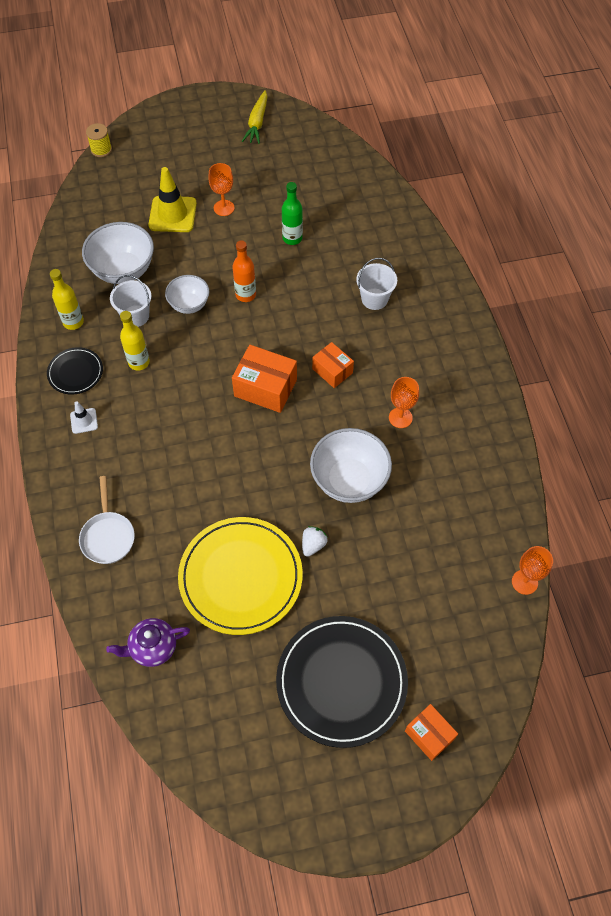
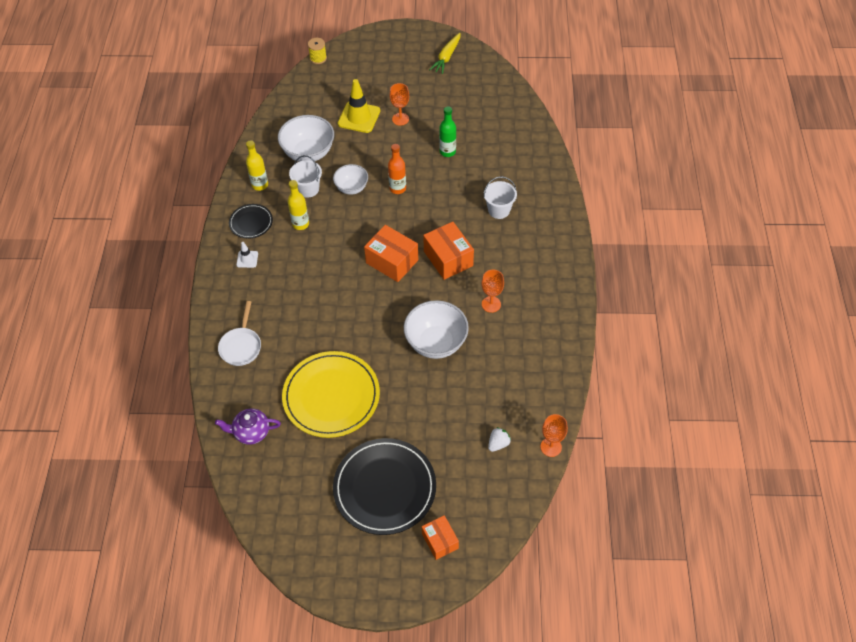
camera: 15 degrees right, 5 degrees down
white strawberry [302,526,328,557] -> white strawberry moved to [488,427,511,452]
orange box [312,342,354,388] -> orange box [423,222,474,280], size x1.59

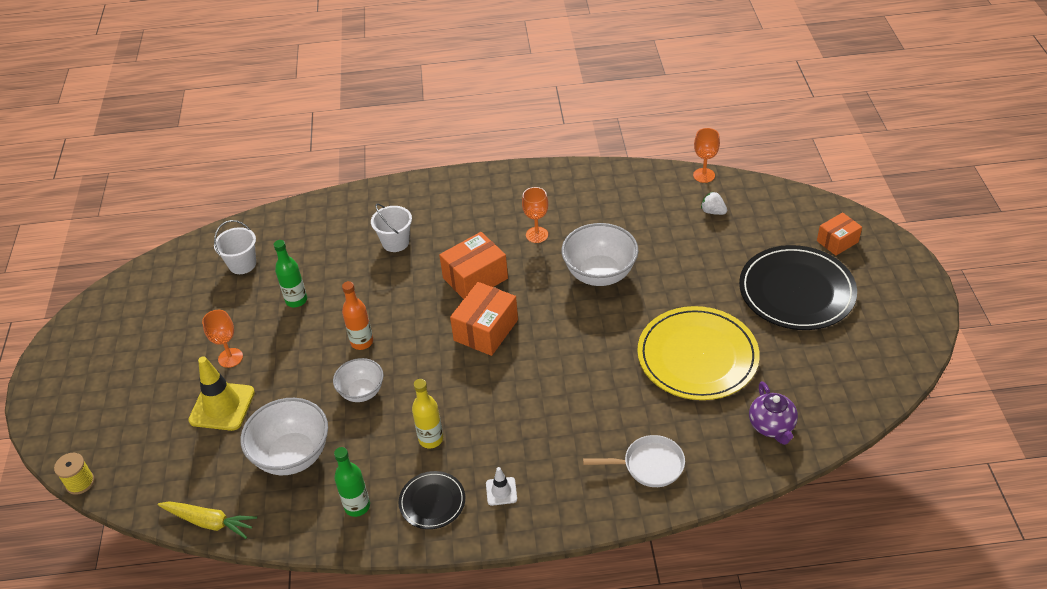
camera: 95 degrees left, 10 degrees down
yellow bottle [246,140,268,191] -> green bottle [334,447,370,517]
white bucket [289,155,322,198] -> white bucket moved to [214,220,256,274]
yellow carrot [429,33,460,74] -> yellow carrot moved to [158,501,257,539]

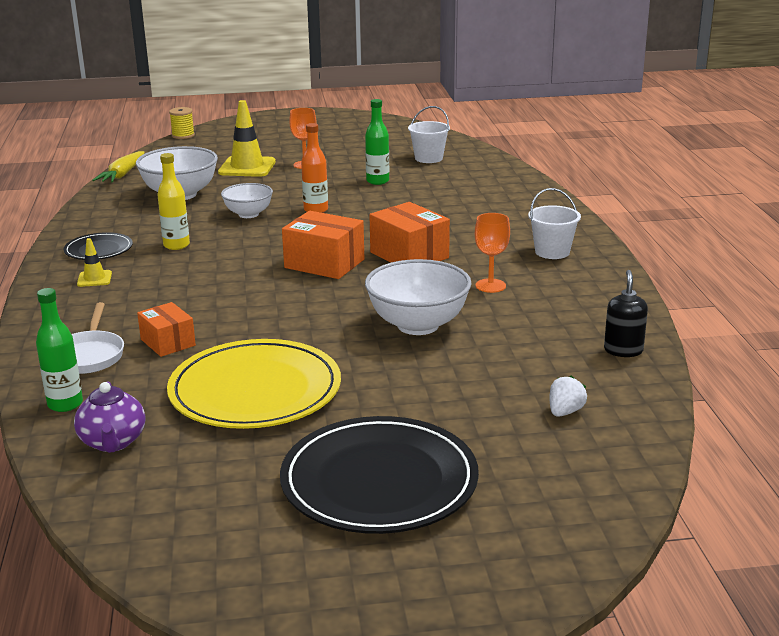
camera: 85 degrees right, 20 degrees down
green bottle [334,447,370,517] -> green bottle moved to [36,288,83,412]
white bucket [371,204,412,252] -> white bucket moved to [528,188,581,259]
white traffic cone [486,467,517,506] -> yellow traffic cone [77,238,112,287]
orange goblet [693,128,720,183] -> none
purple teapot [749,381,798,445] -> purple teapot turned 90 degrees counterclockwise [74,381,145,453]
orange box [817,212,862,256] -> orange box moved to [137,302,196,357]
none -> black soap dispenser [604,270,648,357]

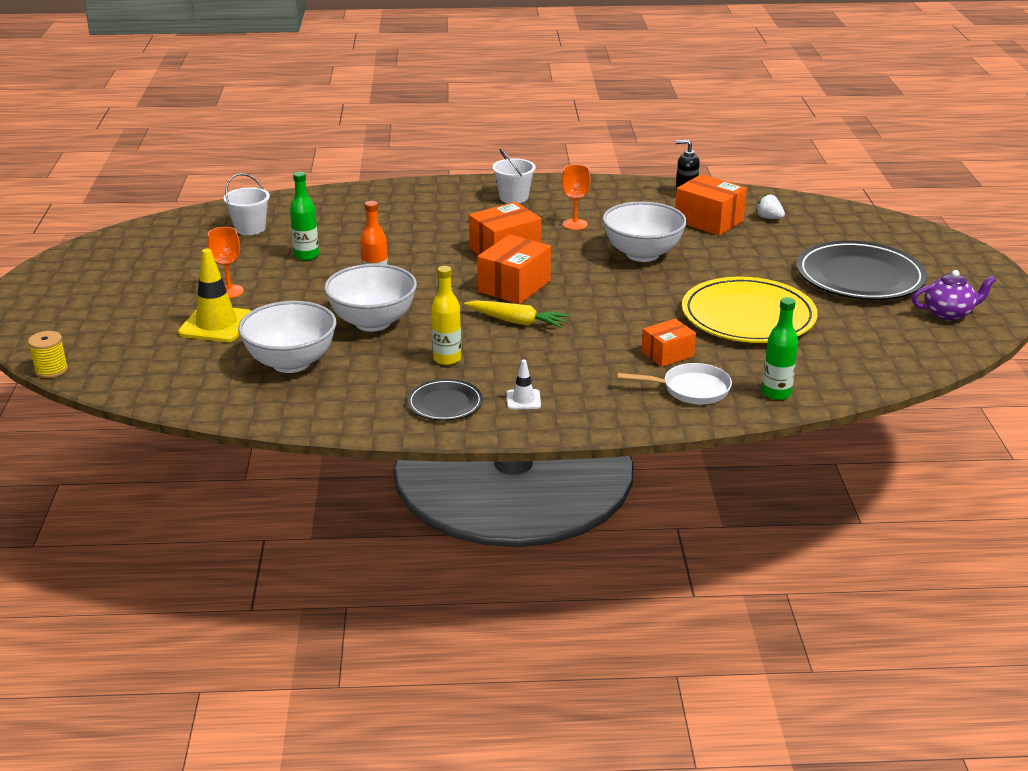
camera: 85 degrees left, 5 degrees up
purple teapot [74,381,145,453] -> purple teapot moved to [912,270,996,321]
yellow traffic cone [77,238,112,287] -> white traffic cone [506,360,541,409]
yellow carrot [93,151,144,183] -> yellow carrot moved to [464,300,569,328]
white bowl [221,183,273,218] -> white bowl [324,264,417,332], size x1.63
none -> orange box [675,174,747,236]

